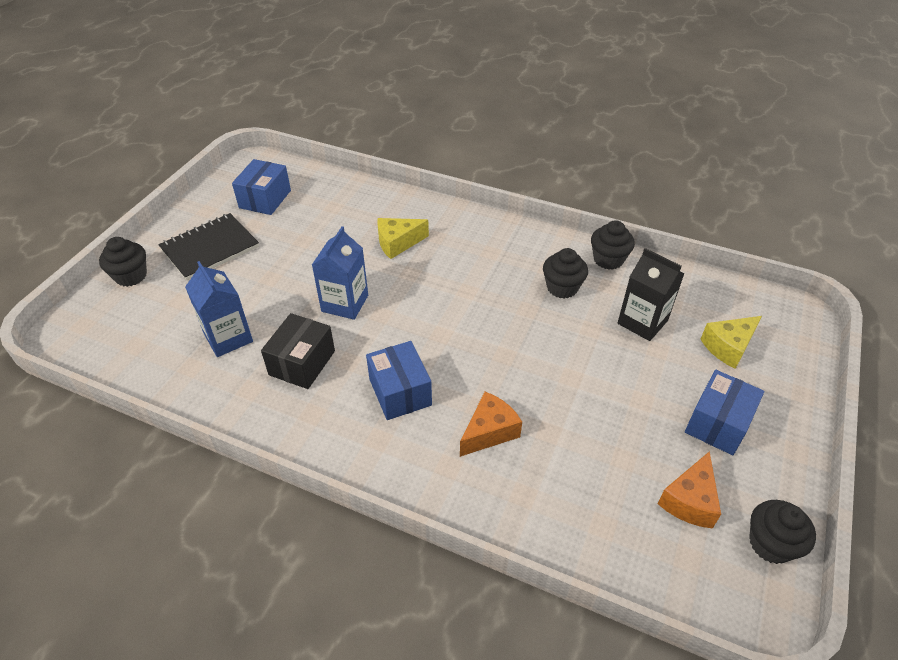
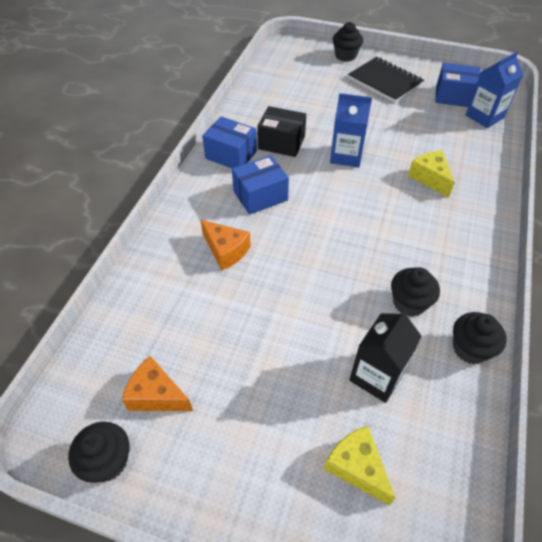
camera: 85 degrees right, 5 degrees up
blue carton [185,261,253,357] -> blue carton moved to [466,52,523,128]
blue box [685,370,764,455] -> blue box moved to [202,116,257,168]

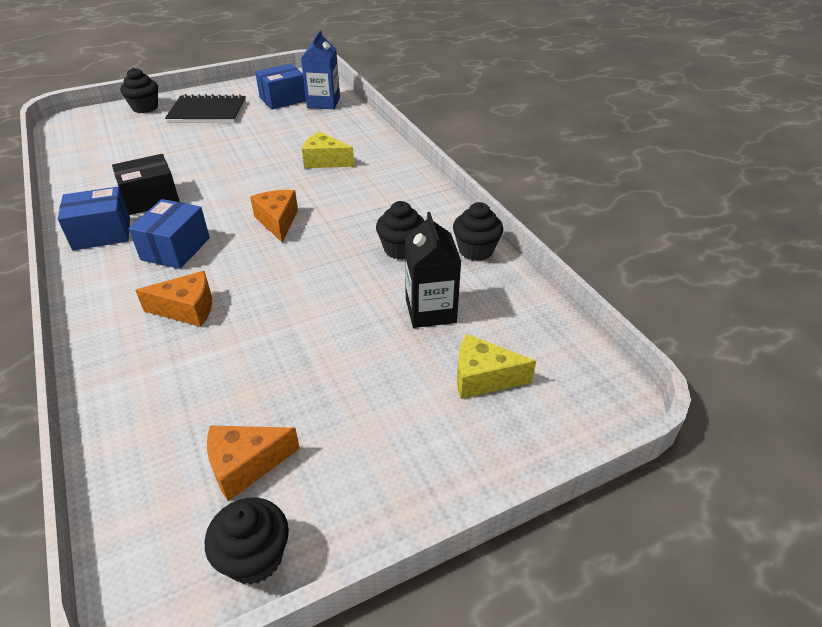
camera: 45 degrees left, 10 degrees down
blue carton [330,93,372,167] -> none
none -> orange cheese [250,190,298,242]

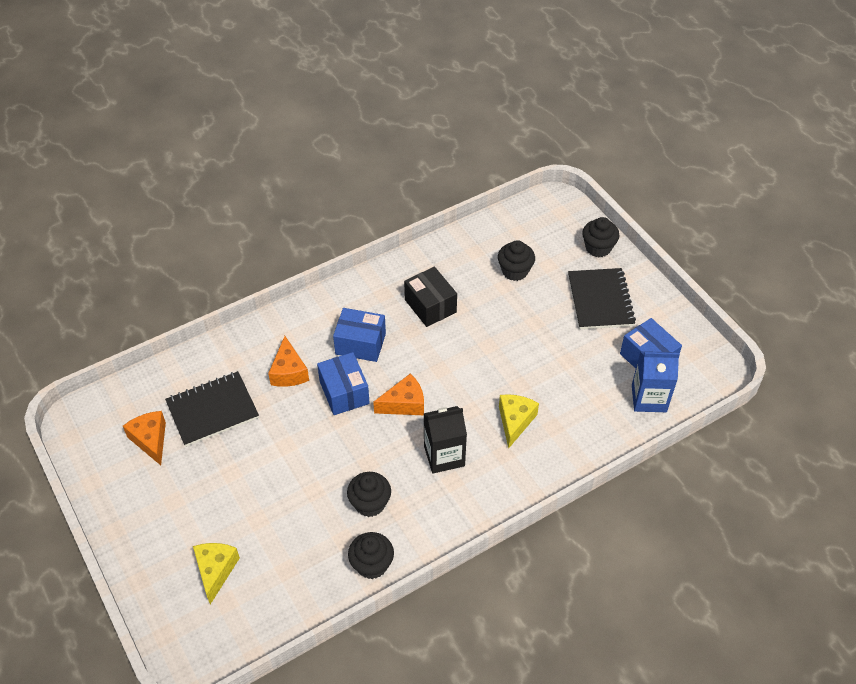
camera: 85 degrees right, 10 degrees up
blue box [58,187,130,250] -> blue box moved to [317,352,370,415]
black cupcake [205,497,289,585] -> black cupcake moved to [498,240,535,281]
black carton [405,212,462,328] -> black carton moved to [424,406,467,473]
none -> black notebook [165,371,259,447]

